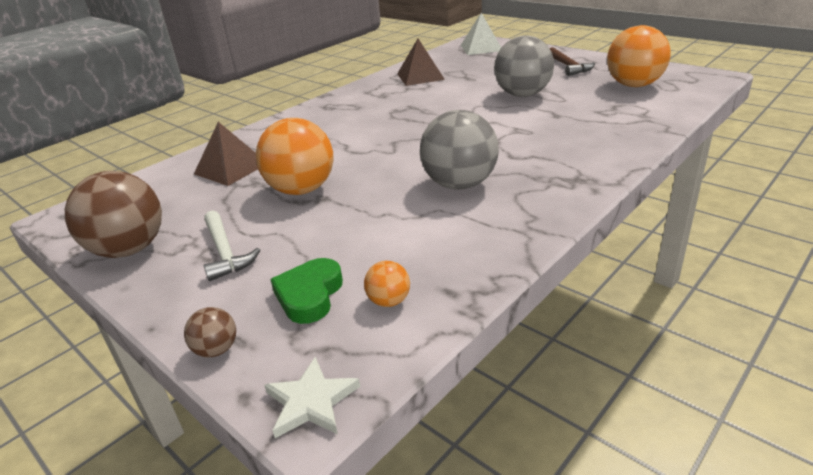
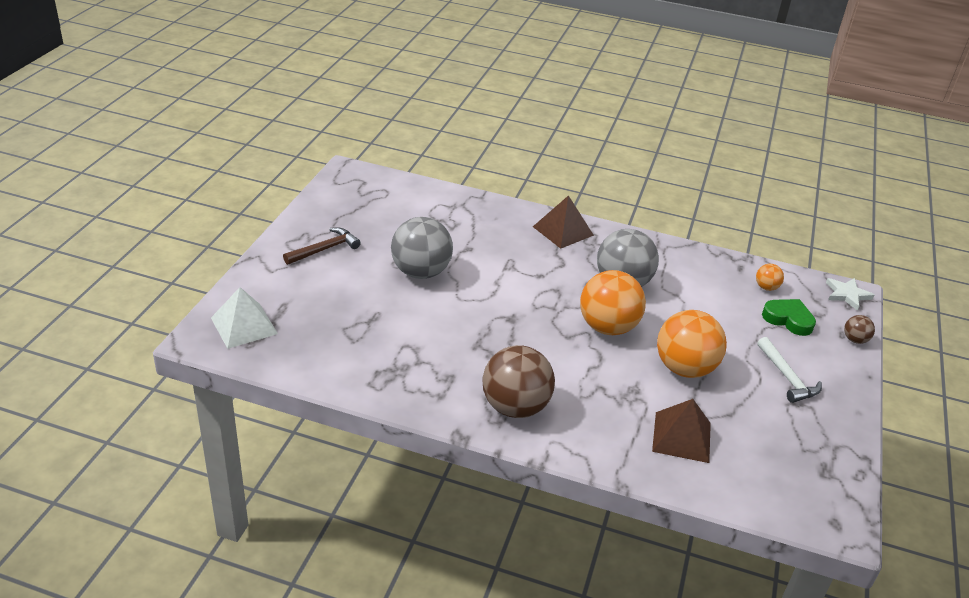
camera: 120 degrees left, 5 degrees up
brown ball [65,171,162,258] -> brown ball moved to [482,345,555,418]
white hammer [204,211,260,281] -> white hammer turned 120 degrees clockwise [757,337,822,403]
green heart [270,258,343,324] -> green heart turned 135 degrees counterclockwise [762,299,816,336]
brown pyramid [397,39,445,86] -> brown pyramid moved to [533,195,594,249]
orange ball [607,25,671,87] -> orange ball moved to [580,270,646,335]

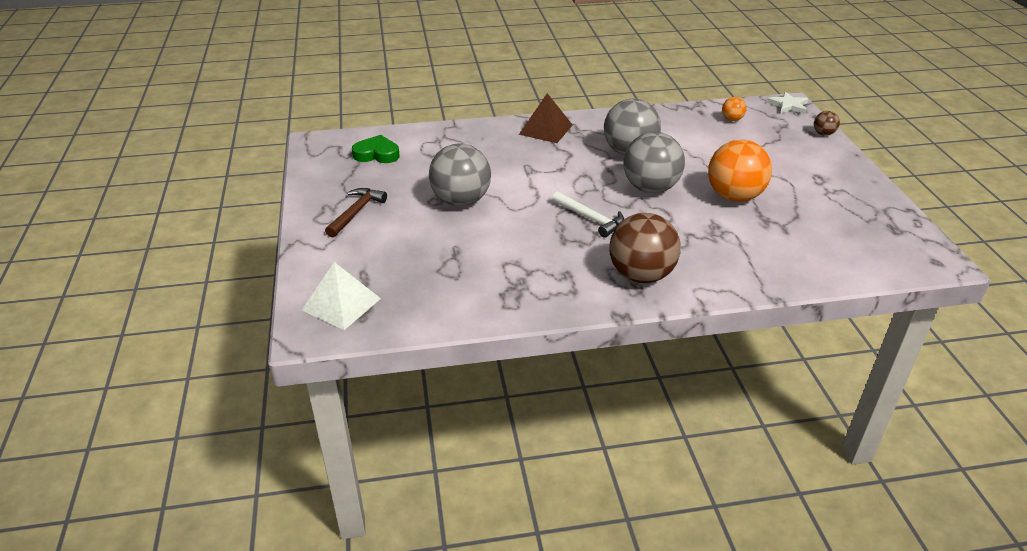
camera: 25 degrees left, 0 degrees up
orange ball [580,270,646,335] -> grey ball [623,132,685,193]
brown pyramid [652,399,711,463] -> none
white hammer [757,337,822,403] -> white hammer moved to [552,191,624,238]
green heart [762,299,816,336] -> green heart moved to [352,135,399,163]

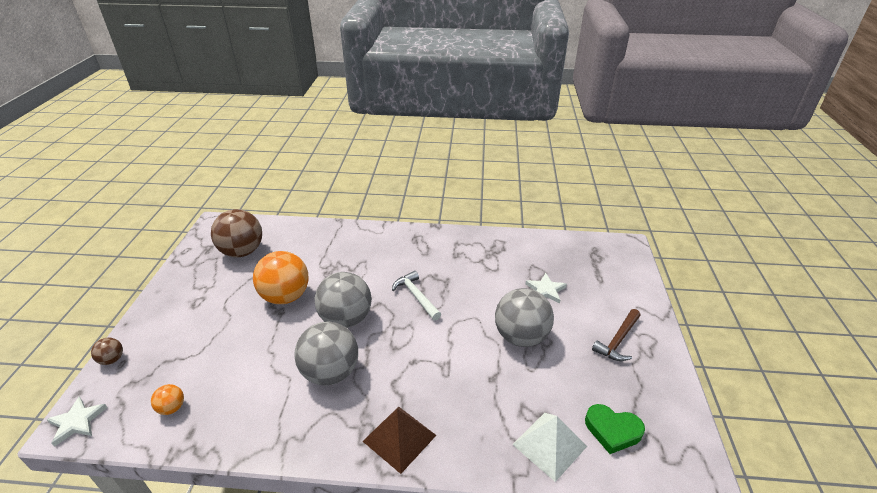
camera: 165 degrees left, 0 degrees up
white pyramid [302,262,381,330] -> white pyramid moved to [512,413,587,482]
brown ball [609,213,681,283] -> brown ball moved to [211,209,262,257]
none -> white star [525,273,567,304]

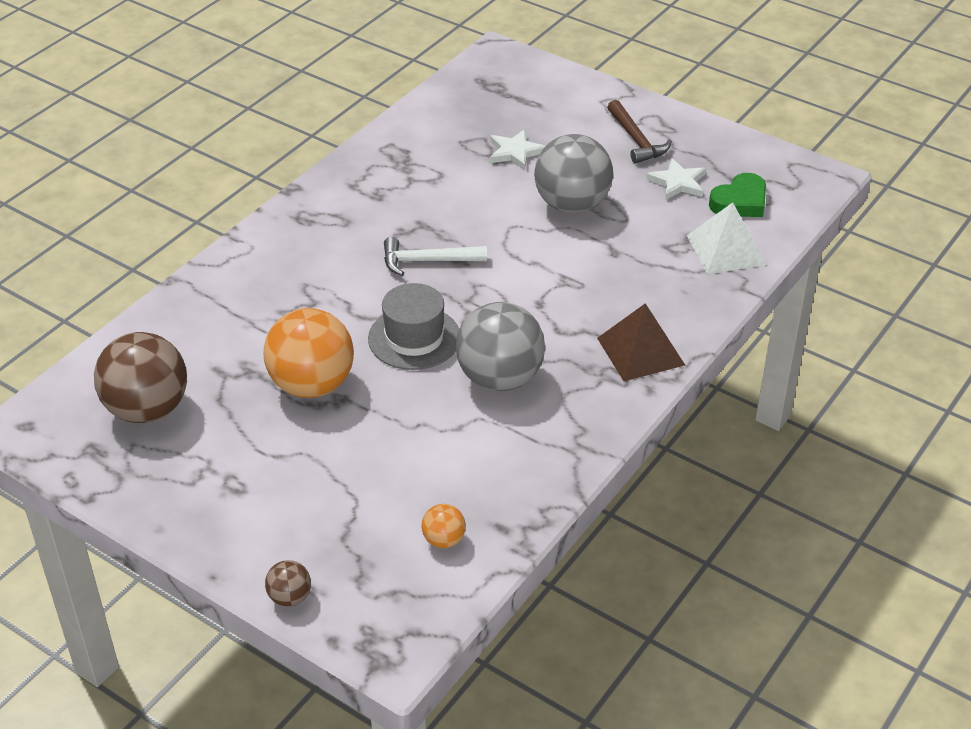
camera: 60 degrees left, 5 degrees up
white star [46,397,108,447] -> white star moved to [646,158,706,200]
grey ball [315,272,372,328] -> grey hat [368,283,459,370]

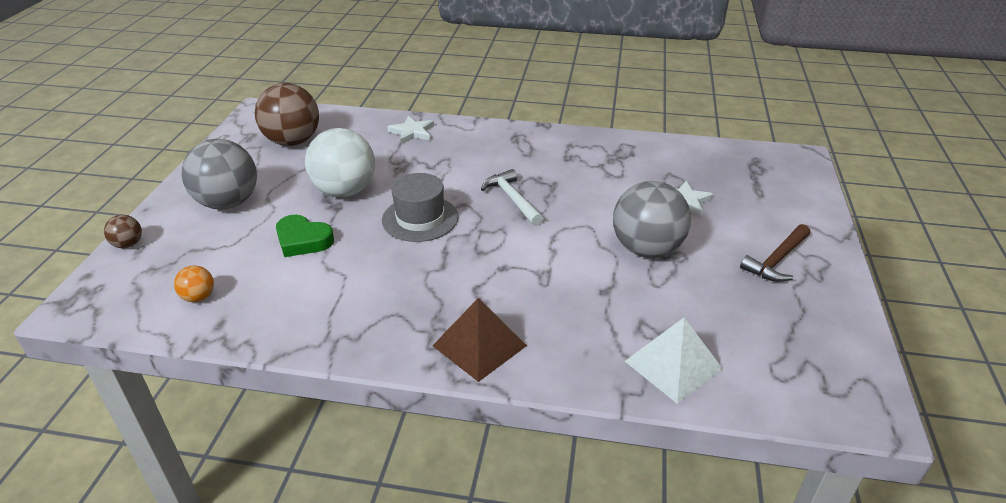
camera: 65 degrees right, 5 degrees down
orange ball [264,308,354,398] -> white ball [305,128,375,197]
grey ball [456,302,545,391] -> grey ball moved to [181,139,257,210]
white star [646,158,706,200] -> white star moved to [387,116,434,144]
green heart [709,173,766,217] -> green heart moved to [276,215,334,257]

